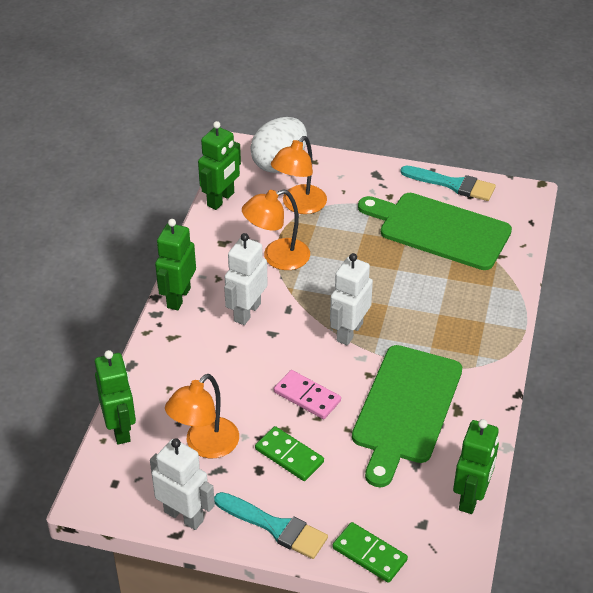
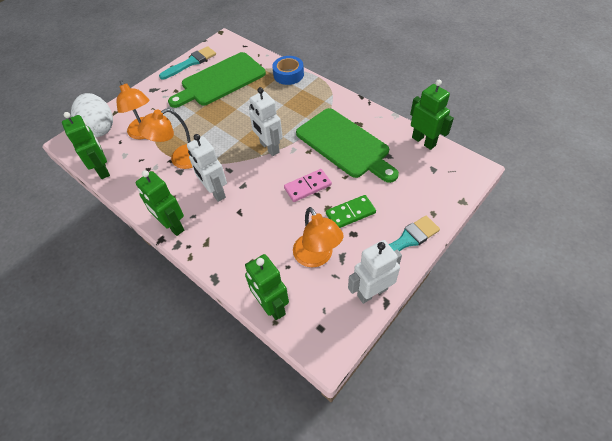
camera: 60 degrees left, 10 degrees up
green robot [95,350,136,445] -> green robot turned 135 degrees counterclockwise [245,254,289,320]
orange lamp [242,189,310,270] -> orange lamp turned 60 degrees clockwise [138,108,193,169]
green domino [332,522,408,583] -> none
none -> blue tape [272,56,304,85]

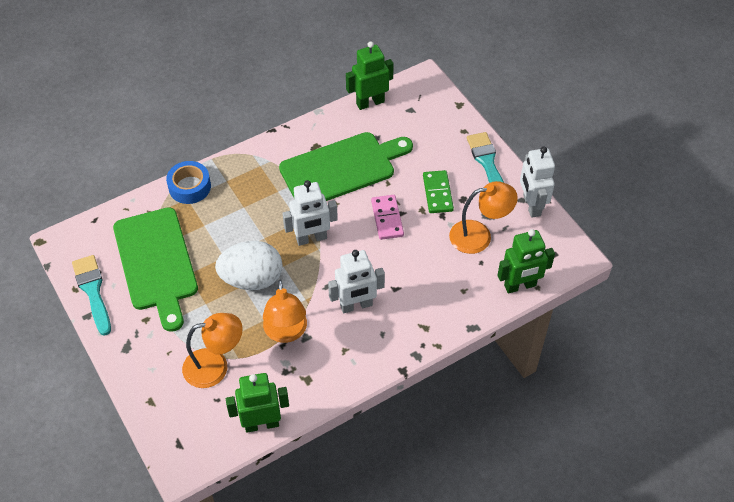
camera: 75 degrees left, 0 degrees up
white egg [71,93,113,137] -> white egg moved to [215,241,282,290]
green robot [135,170,184,236] -> none

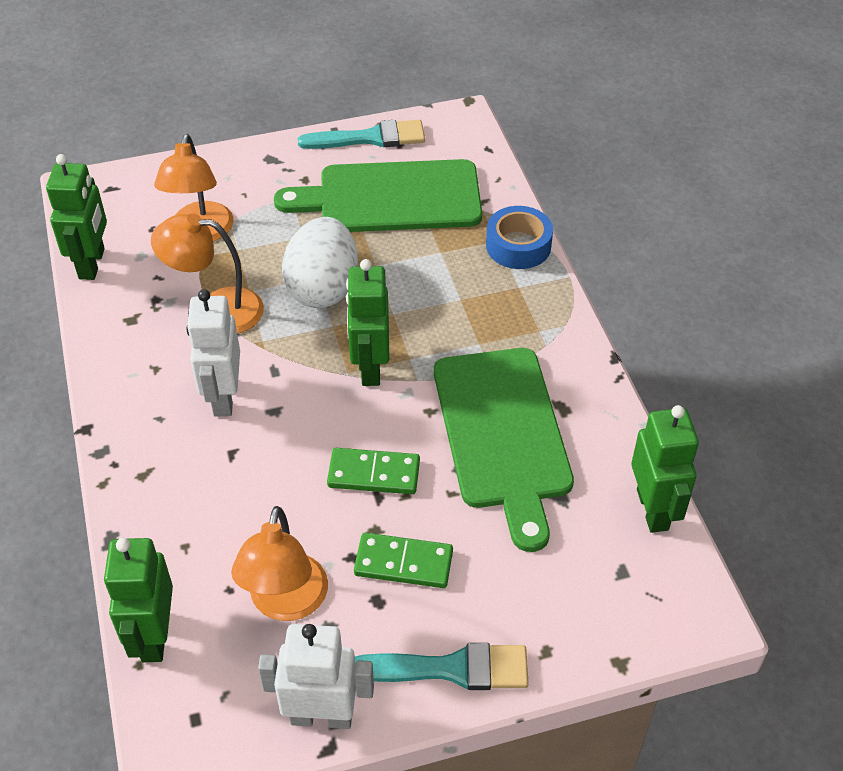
camera: 105 degrees right, 5 degrees down
white robot [282,180,338,246] -> green robot [346,259,389,386]
pink domino [371,195,404,240] -> green domino [327,448,420,494]

